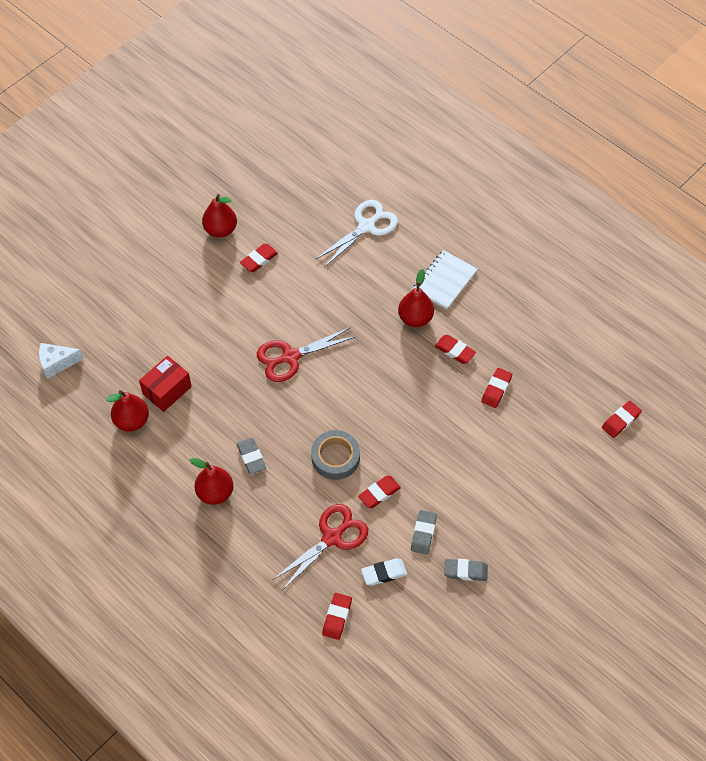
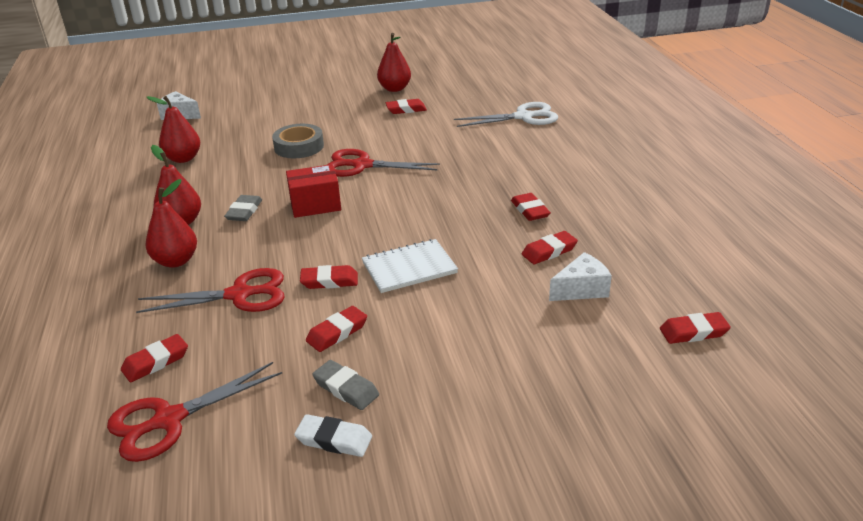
camera: 35 degrees right, 25 degrees down
red box [139,356,192,412] -> red box moved to [286,164,341,218]
grey tape [311,430,360,480] -> grey tape moved to [272,124,324,158]
white eraser [361,558,407,586] -> white eraser moved to [294,414,372,457]
red pear [398,269,434,327] -> red pear moved to [145,179,197,268]
grey eraser [411,510,437,555] -> red eraser [306,306,367,352]
white notebook [413,250,478,309] -> white notebook moved to [362,239,458,293]
none -> red scissors [107,362,282,462]
none -> white cheese [549,252,612,301]

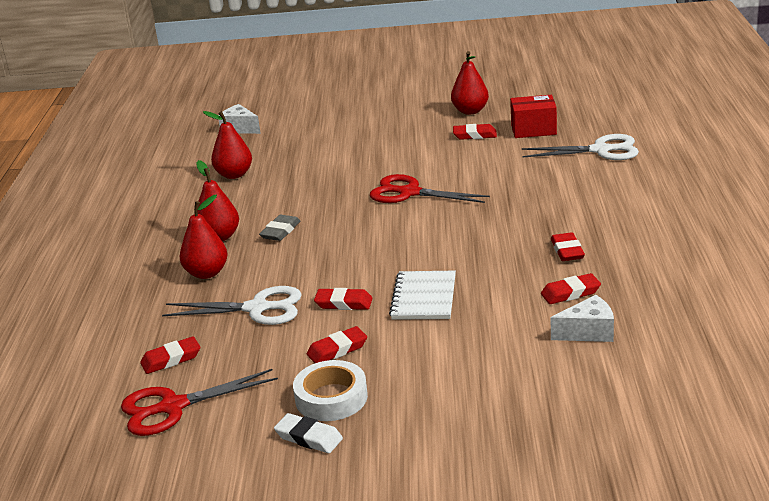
camera: 15 degrees right, 5 degrees down
red scissors [136,268,285,313] -> white scissors [162,286,302,325]
grey tape [272,124,324,158] -> none
red box [286,164,341,218] -> red box moved to [510,95,557,138]
grey eraser [312,360,379,410] -> white tape [293,360,368,421]
white notebook [362,239,458,293] -> white notebook turned 75 degrees counterclockwise [389,271,456,320]
red eraser [660,312,731,344] -> none

